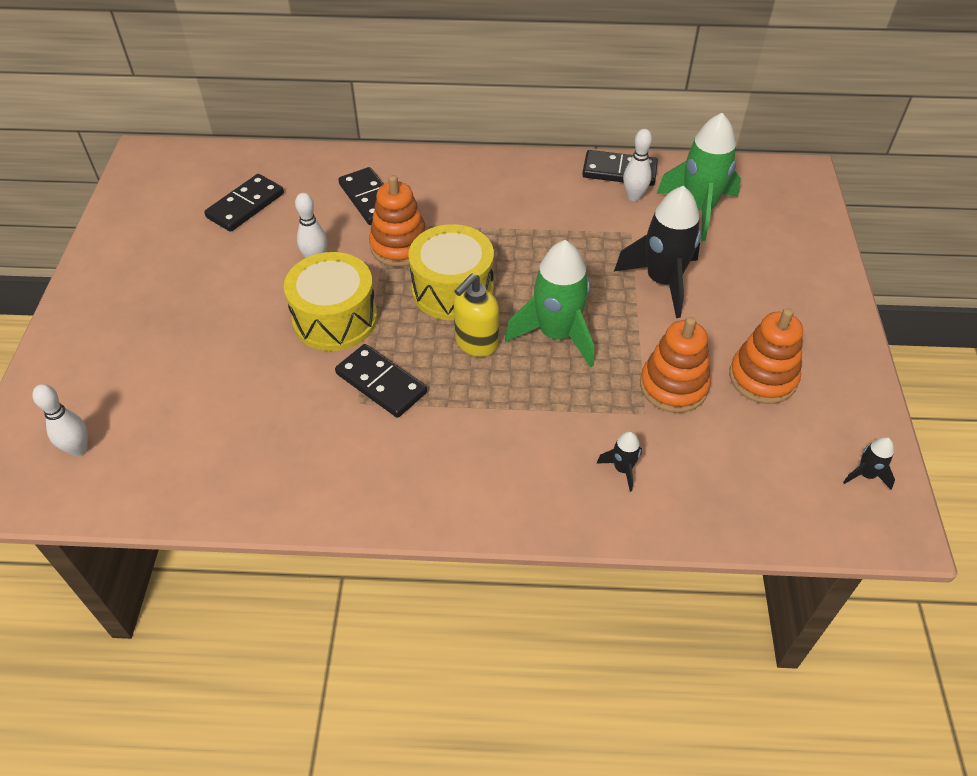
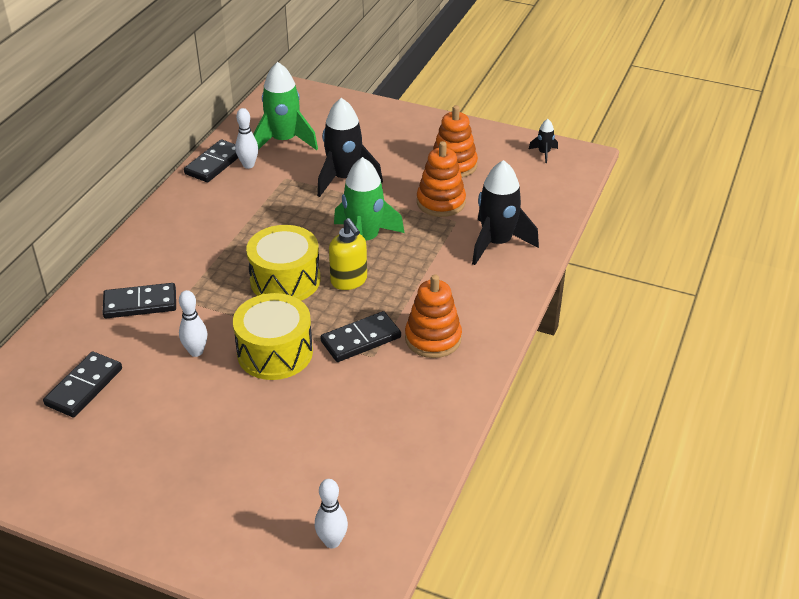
camera: 70 degrees left, 10 degrees down
black domino [204,174,284,232] -> black domino turned 60 degrees clockwise [43,352,122,417]
orange stacking toy [369,175,427,267] -> orange stacking toy moved to [405,274,462,358]
black rocket [597,431,642,492] -> black rocket [472,160,539,265], size x2.22

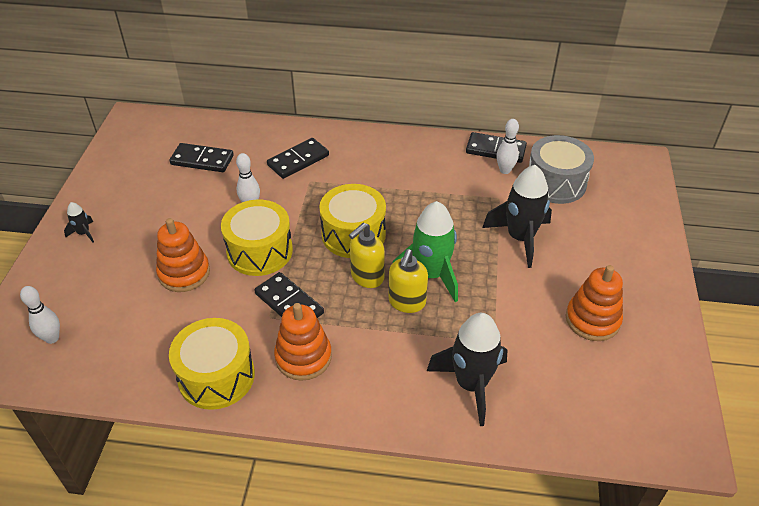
camera: 75 degrees right, 5 degrees up
black domino [103,283,176,318] -> black domino turned 75 degrees clockwise [267,138,329,179]
green rocket [253,62,318,150] -> grey drum [529,135,594,204]
orange stacking toy [417,141,466,217] -> orange stacking toy moved to [156,218,210,292]
black rocket [529,119,558,163] -> black rocket moved to [64,202,94,243]
none -> yellow drum [169,318,255,410]
none -> yellow soap dispenser [389,249,428,313]

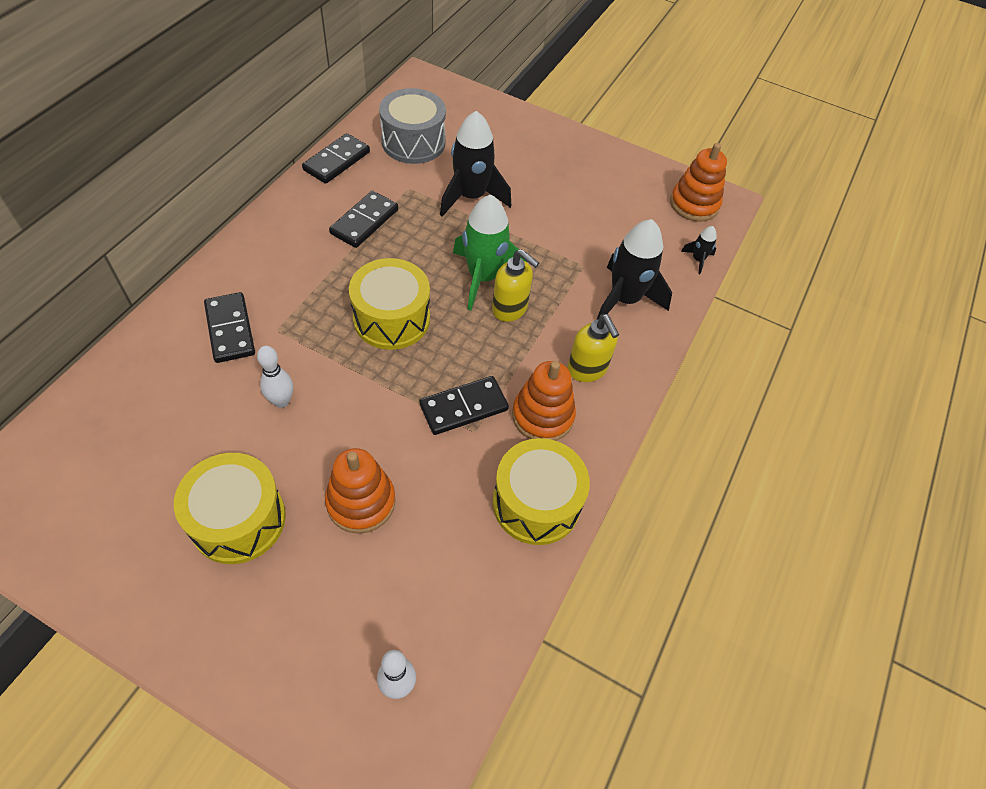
camera: 75 degrees left, 10 degrees up
black rocket [64,202,94,243] -> black rocket moved to [681,226,717,274]
black domino [169,143,234,172] -> black domino moved to [329,191,398,248]
yellow drum [221,200,293,276] -> yellow drum moved to [174,453,286,564]
yellow soap dispenser [349,223,385,288] -> yellow soap dispenser moved to [567,314,619,382]
white bowling pin [496,119,519,174] -> none
orange stacking toy [566,265,623,341] -> orange stacking toy moved to [670,143,727,222]

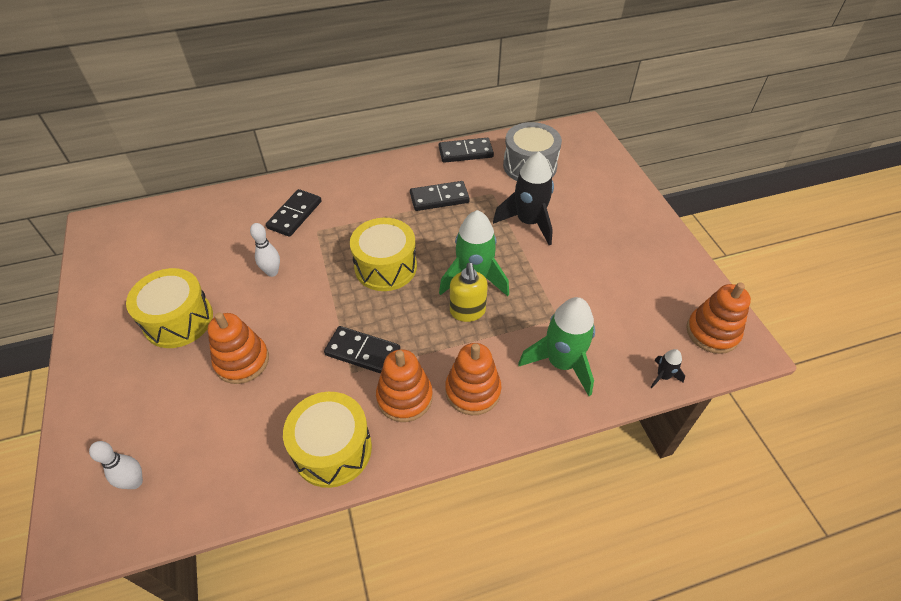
camera: 50 degrees right, 5 degrees down
yellow soap dispenser [567,314,619,382] -> orange stacking toy [445,343,501,415]
black rocket [596,219,672,320] -> green rocket [518,297,595,396]

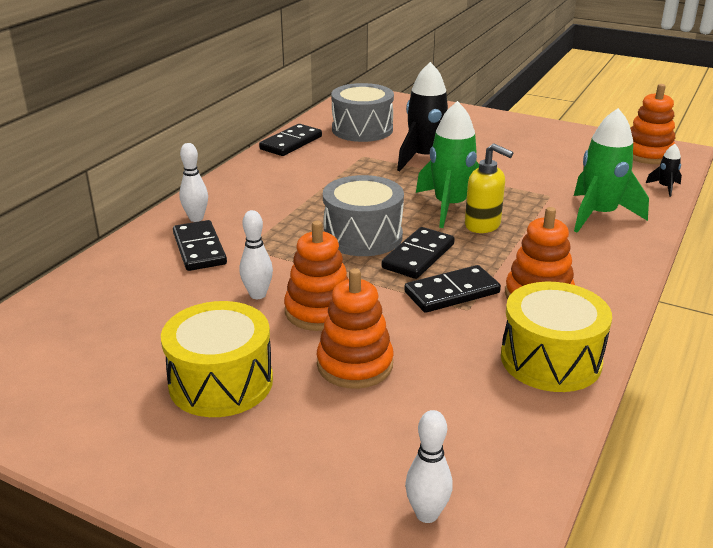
camera: 45 degrees left, 20 degrees down
yellow drum [350,218,417,291] -> grey drum [323,175,404,256]
black domino [410,181,470,211] -> black domino moved to [382,227,455,279]
orange stacking toy [445,343,501,415] -> orange stacking toy moved to [284,221,348,331]
none -> white bowling pin [179,143,208,222]

